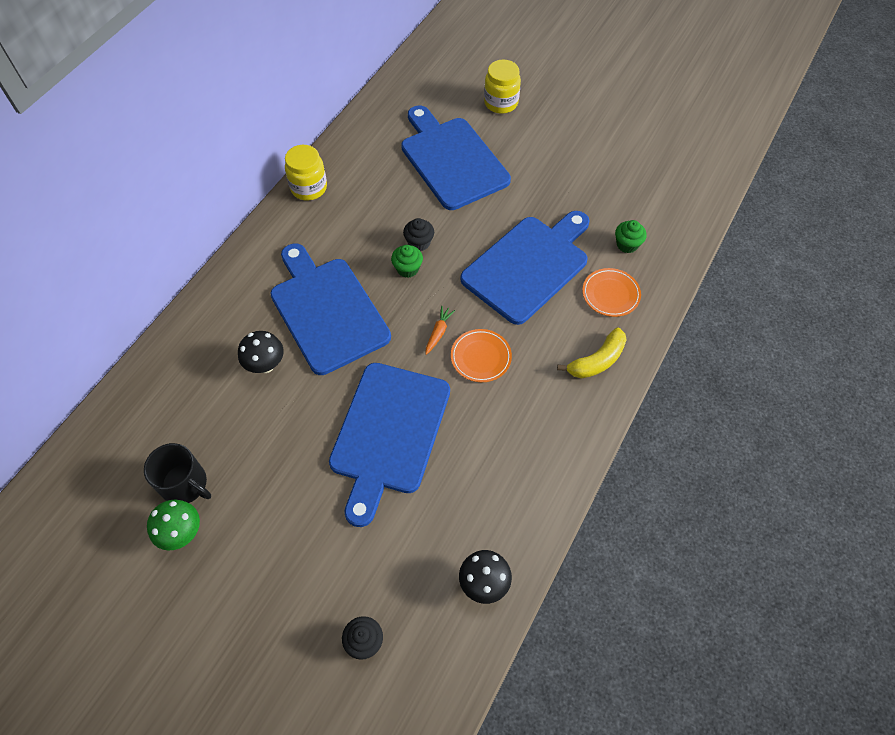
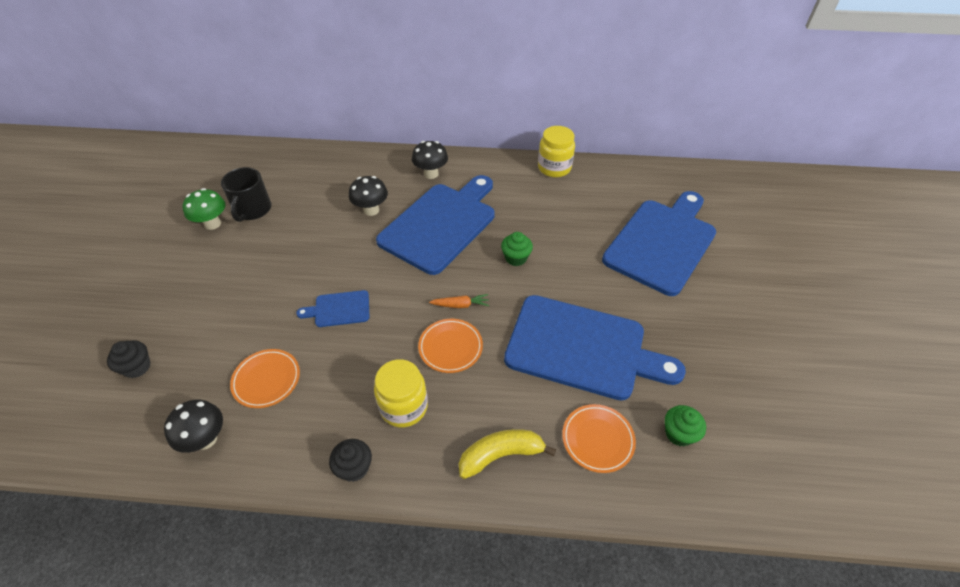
camera: 65 degrees right, 10 degrees down
blue cutting board [329,363,450,527] -> blue cutting board [296,290,369,327], size x0.44
black cupcake [403,218,434,251] -> black cupcake moved to [329,439,372,482]
yellow jar [484,60,521,114] -> yellow jar moved to [374,359,428,428]
yellow banana [557,327,626,378] -> yellow banana turned 135 degrees clockwise [459,429,556,479]
none -> orange plate [230,349,300,408]
none -> black mushroom [412,141,448,179]

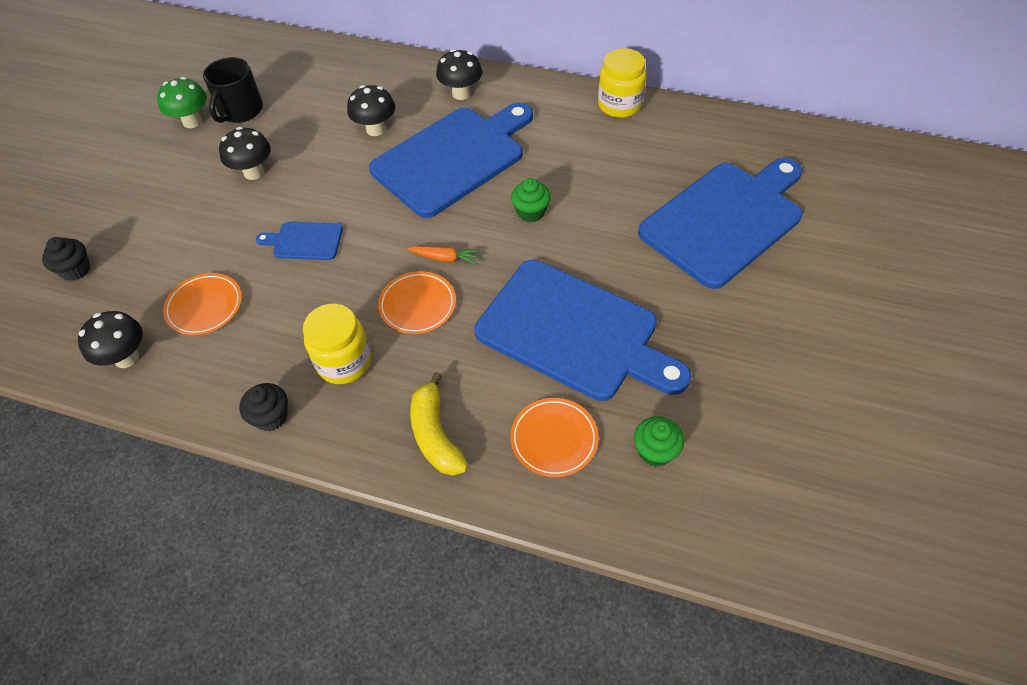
camera: 15 degrees right, 5 degrees up
yellow banana [459,429,556,479] -> yellow banana turned 105 degrees counterclockwise [410,372,468,476]
none -> black mushroom [219,127,271,180]

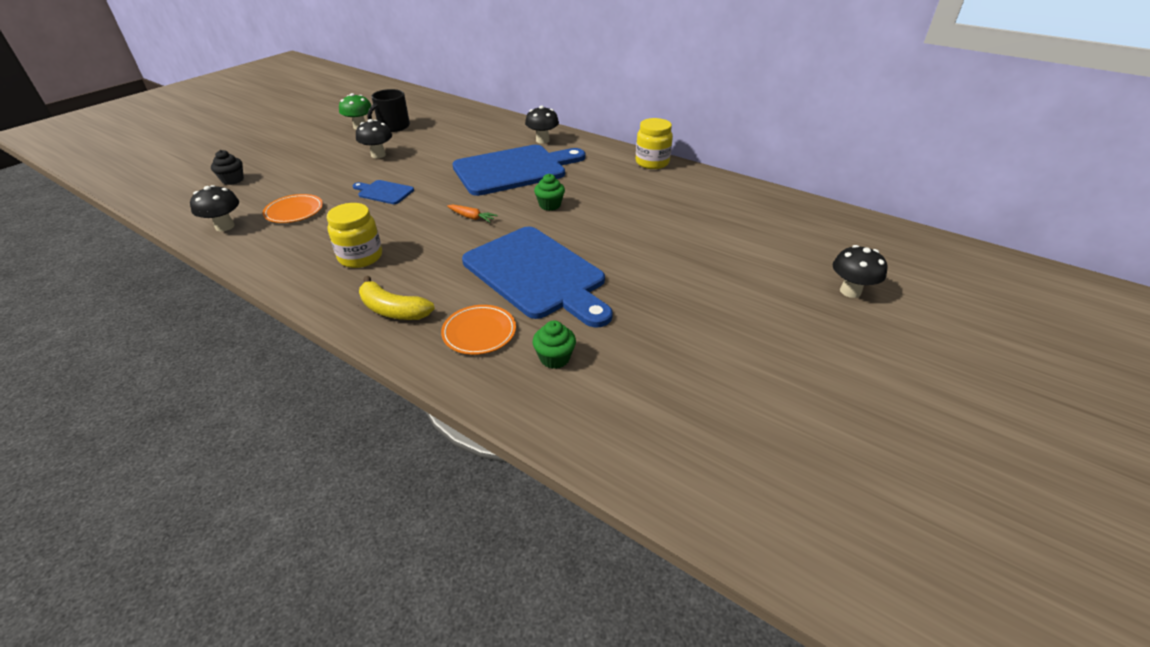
camera: 15 degrees right, 15 degrees down
black cupcake [239,383,288,431] -> none
black mushroom [347,85,395,136] -> black mushroom moved to [833,245,887,298]
orange plate [378,271,456,334] -> none
yellow banana [410,372,468,476] -> yellow banana turned 60 degrees counterclockwise [359,276,435,320]
blue cutting board [638,158,802,289] -> none

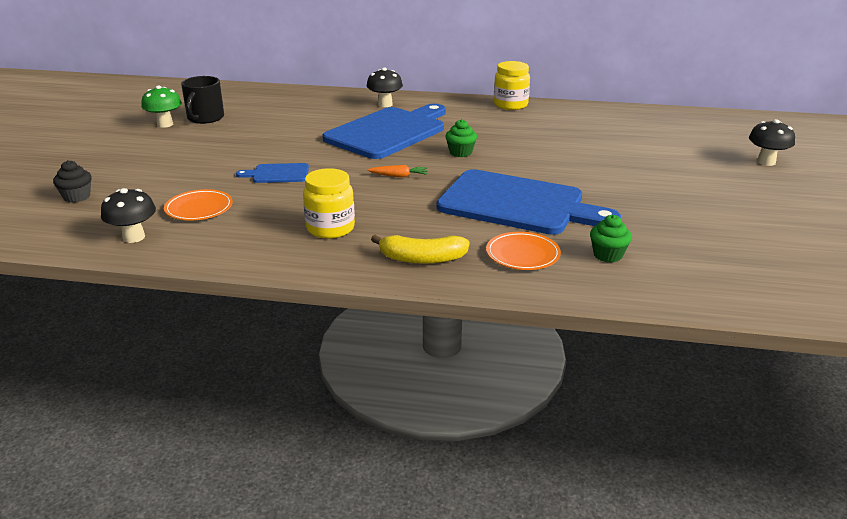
camera: 25 degrees left, 10 degrees down
black mushroom [356,119,392,158] -> none

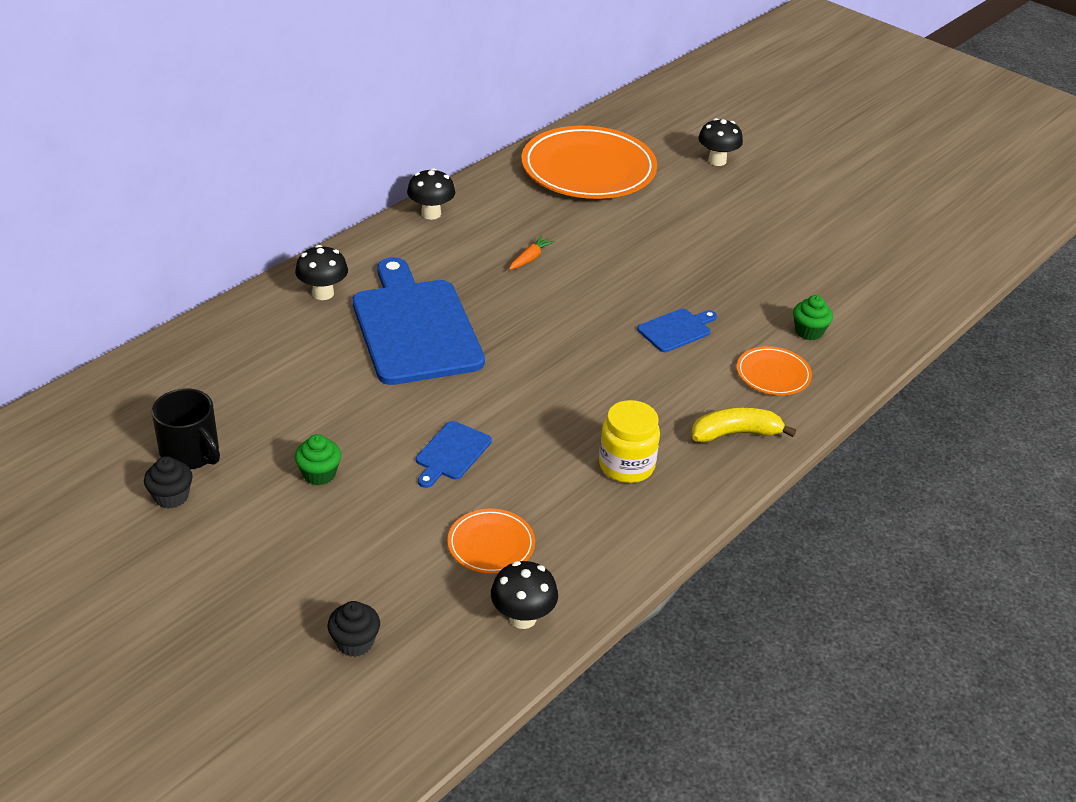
camera: 60 degrees left, 10 degrees up
green mushroom [141,85,182,128] -> black cupcake [144,456,193,509]
orange carrot [368,165,428,177] -> orange carrot moved to [509,236,555,270]
yellow banana [371,235,470,264] -> yellow banana turned 135 degrees counterclockwise [691,407,796,443]
blue cutting board [436,169,621,235] -> blue cutting board [637,309,717,352], size x0.44
green cupcake [445,119,477,157] -> green cupcake moved to [295,434,341,485]
yellow jar [494,61,530,110] -> black mushroom [407,168,455,220]
none -> orange plate [521,126,657,199]

